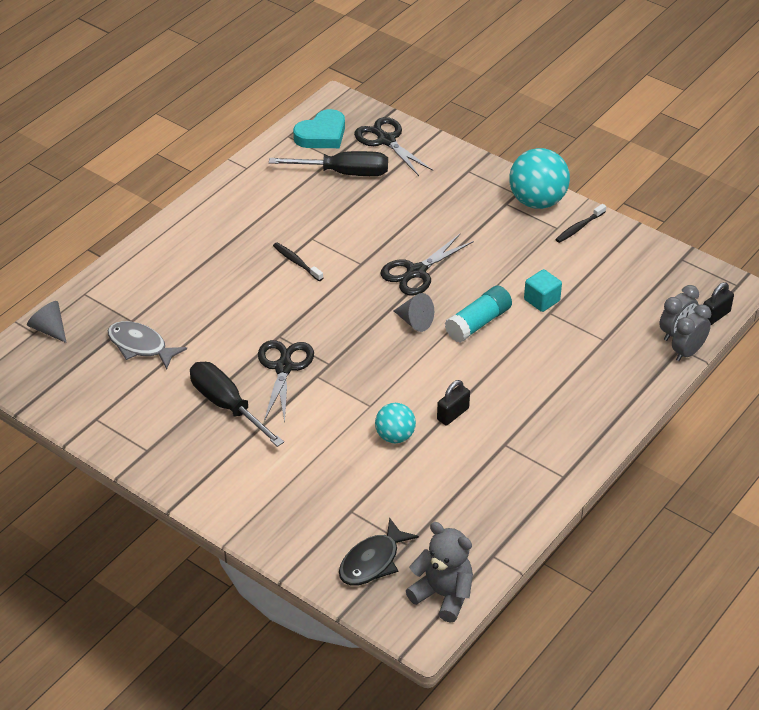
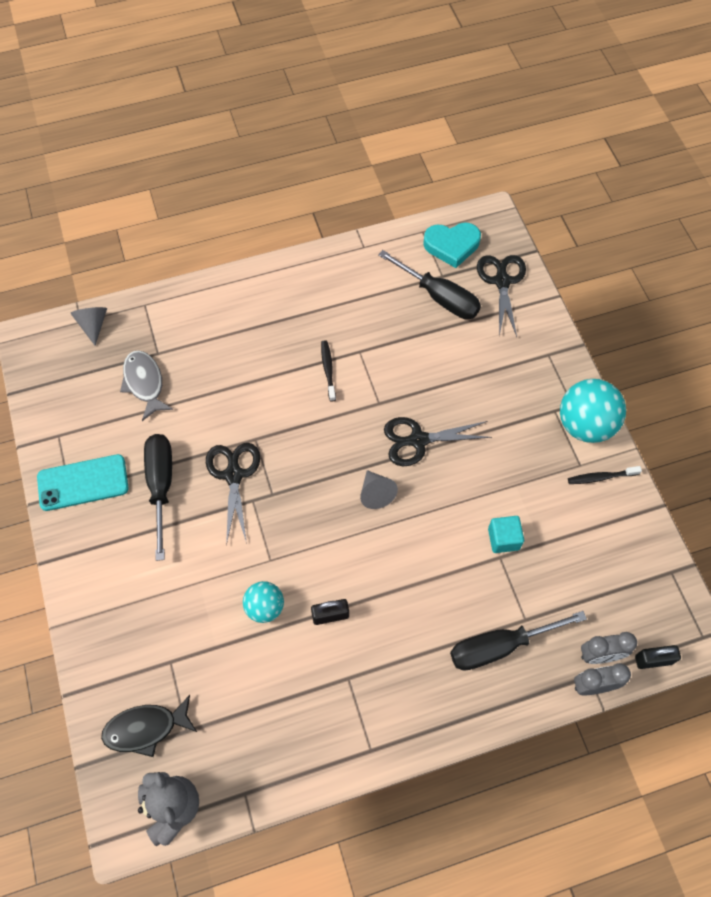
camera: 35 degrees right, 20 degrees up
black scissors [258,340,314,423] -> black scissors turned 45 degrees counterclockwise [206,443,260,545]
turquoise glue stick [445,286,512,342] -> none
none -> turquoise phone [37,454,129,511]
none -> black screwdriver [450,611,587,671]

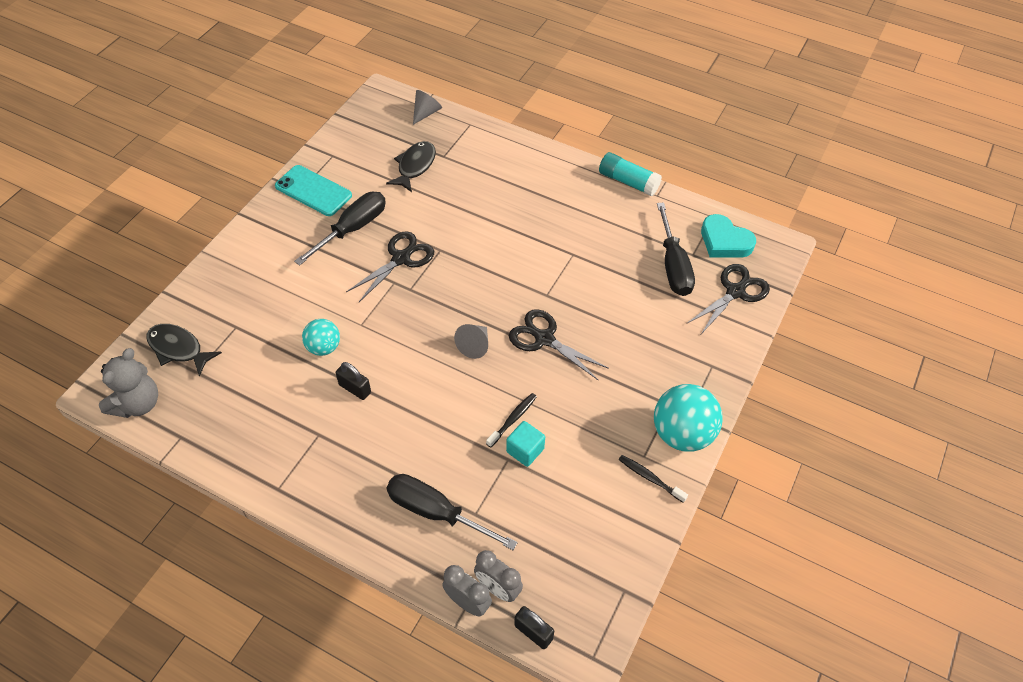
camera: 45 degrees right, 10 degrees down
grey fish [120,350,173,421] -> black fish [386,141,436,192]
black toothbrush [321,340,336,402] -> black toothbrush moved to [486,393,537,447]
none -> turquoise glue stick [599,152,662,196]

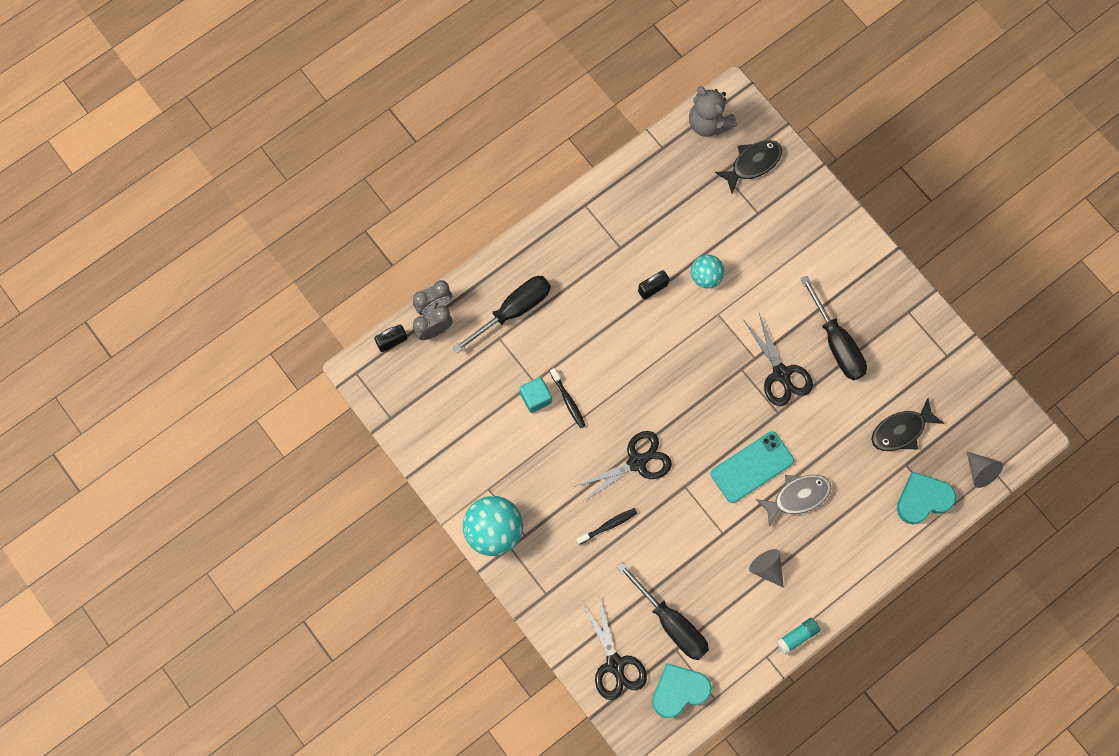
camera: 115 degrees right, 20 degrees up
turquoise phone [275,165,352,216] -> turquoise phone moved to [711,431,794,503]
black fish [386,141,436,192] -> black fish turned 105 degrees clockwise [871,398,944,451]
grey cone [454,324,488,359] -> grey cone moved to [749,549,784,588]
turquoise glue stick [599,152,662,196] -> turquoise glue stick [776,618,820,655], size x0.65
black toothbrush [619,455,688,503] -> black toothbrush moved to [576,508,637,545]
black screwdriver [657,202,695,296] -> black screwdriver turned 150 degrees counterclockwise [617,562,709,660]
none -> grey fish [756,475,831,527]
none -> turquoise heart [897,472,956,524]

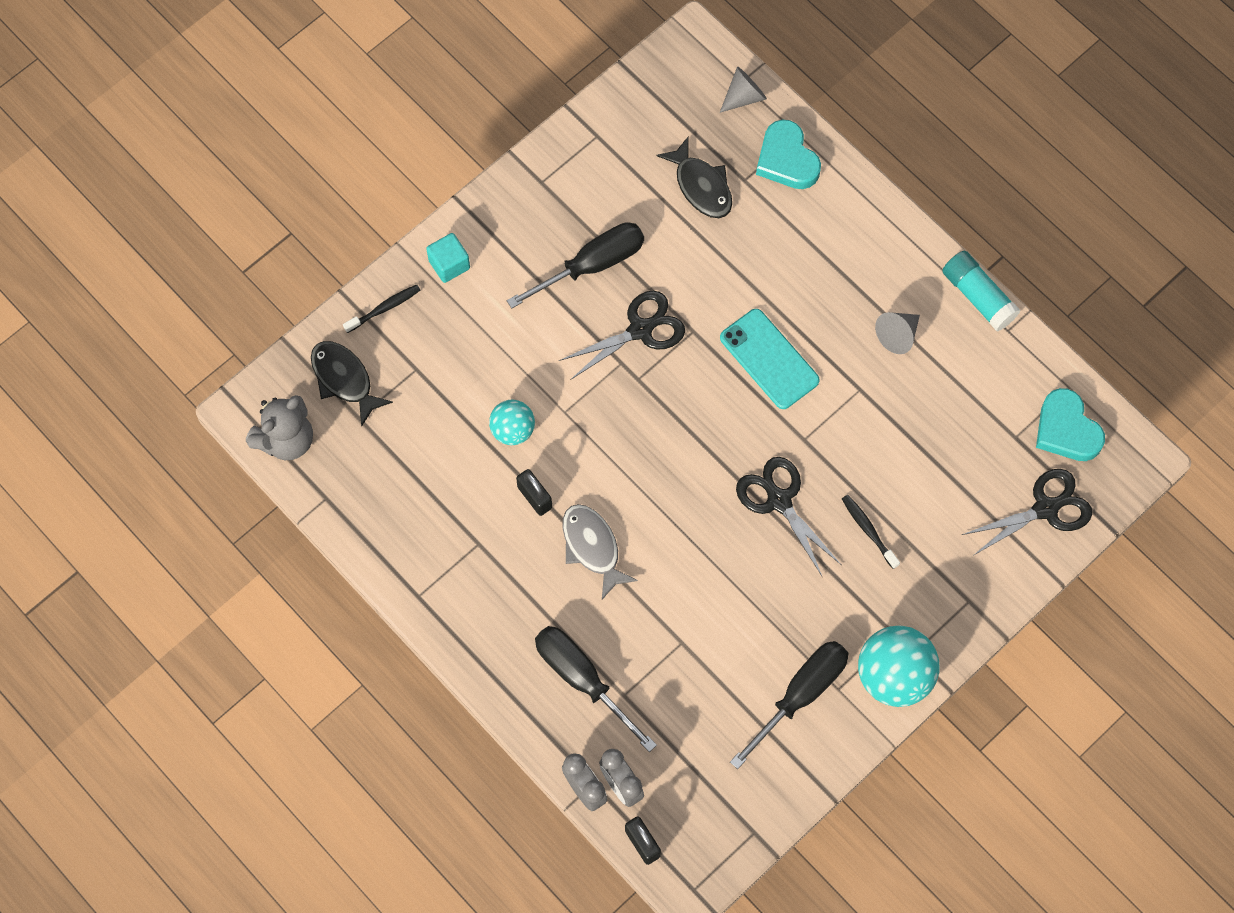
camera: 95 degrees left, 5 degrees down
turquoise cube [520,377,552,413] -> turquoise cube moved to [426,233,470,283]
black toothbrush [550,368,586,428] -> black toothbrush moved to [343,284,420,333]
black screwdriver [617,562,709,660] -> black screwdriver moved to [730,641,848,769]
grey fish [756,475,831,527] -> grey fish moved to [563,504,638,599]
turquoise glue stick [776,618,820,655] -> turquoise glue stick [942,251,1021,332], size x1.54

